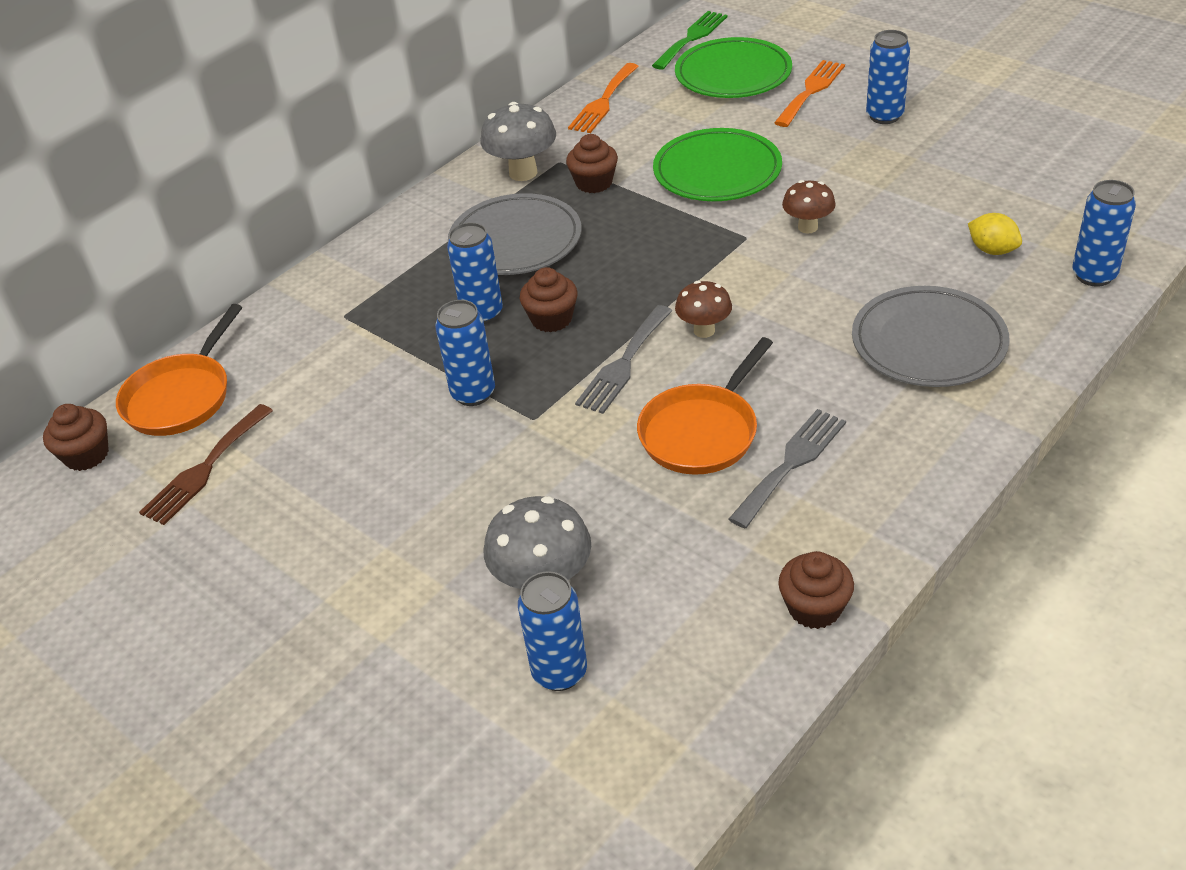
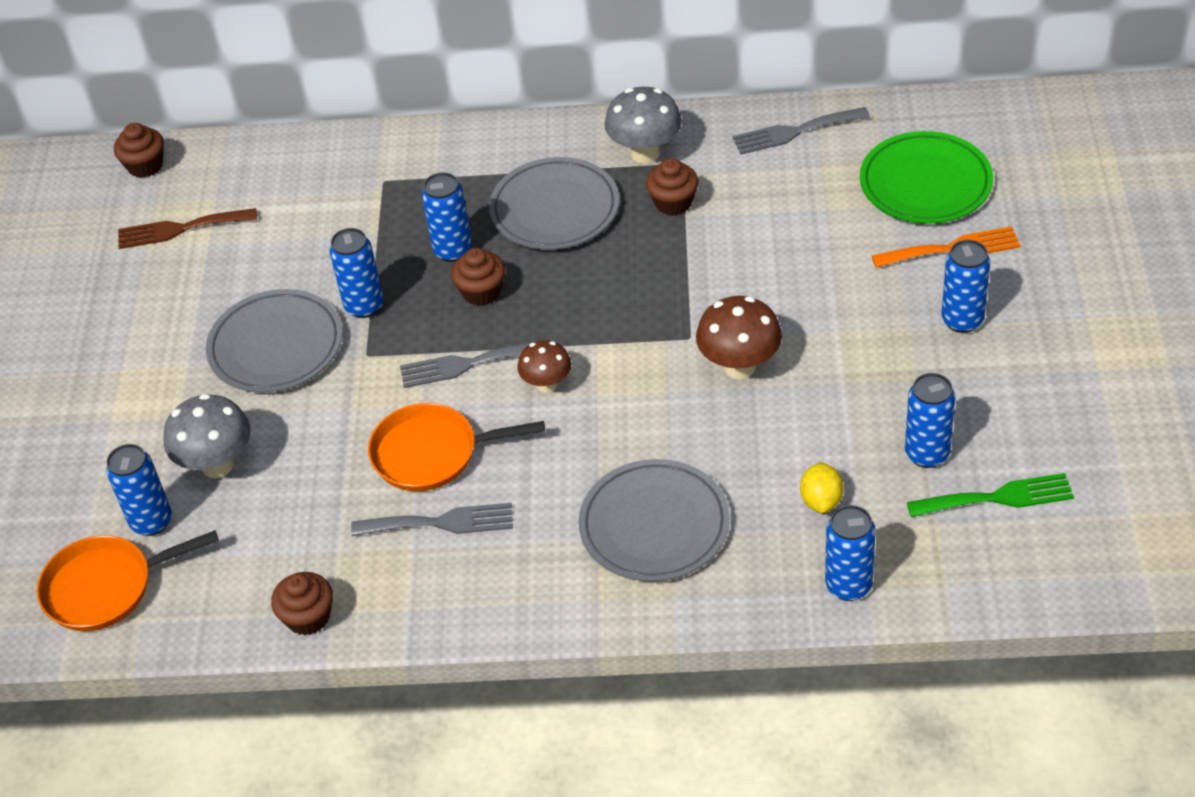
camera: 50 degrees right, 5 degrees up
orange pan [116,304,242,436] -> orange pan moved to [37,530,219,631]
orange fork [568,63,639,133] -> grey fork [733,107,870,155]
green fork [652,11,728,70] -> green fork moved to [907,473,1074,517]
green plate [653,128,782,201] -> none
brown mushroom [782,180,836,234] -> brown mushroom [696,296,782,379], size x1.57
none -> grey plate [206,289,343,393]
none -> blue can [905,373,955,468]

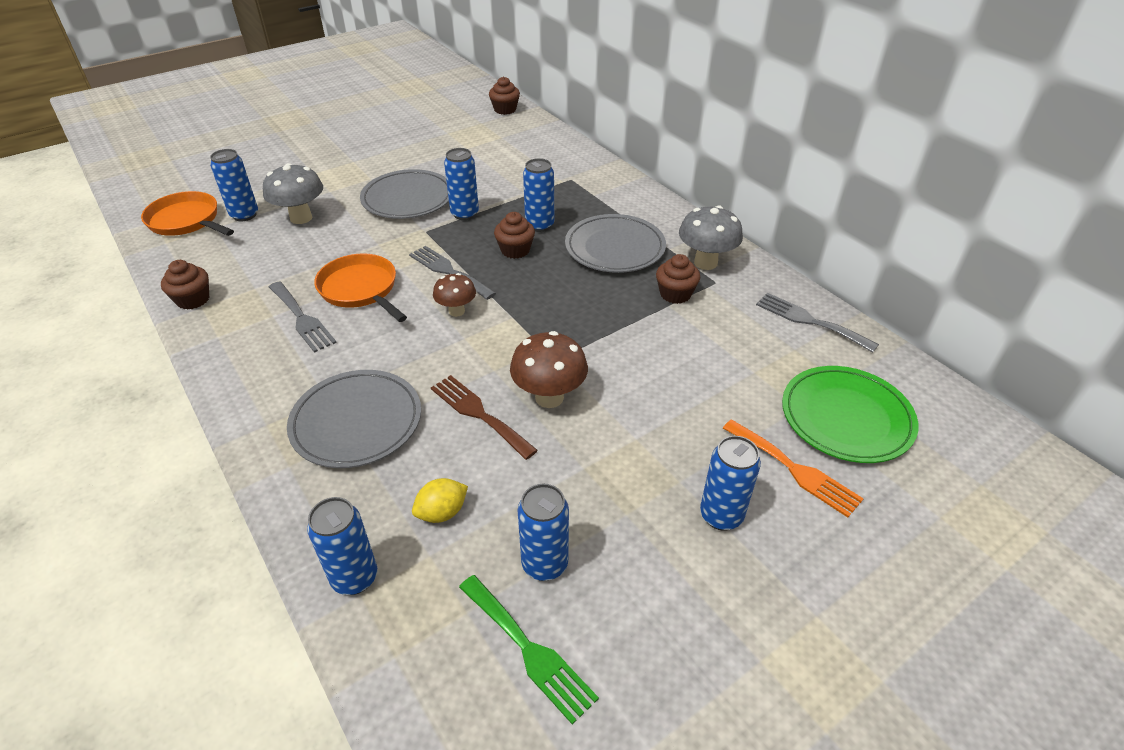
camera: 50 degrees right, 5 degrees down
brown fork [118,208,257,249] -> brown fork moved to [431,375,538,460]

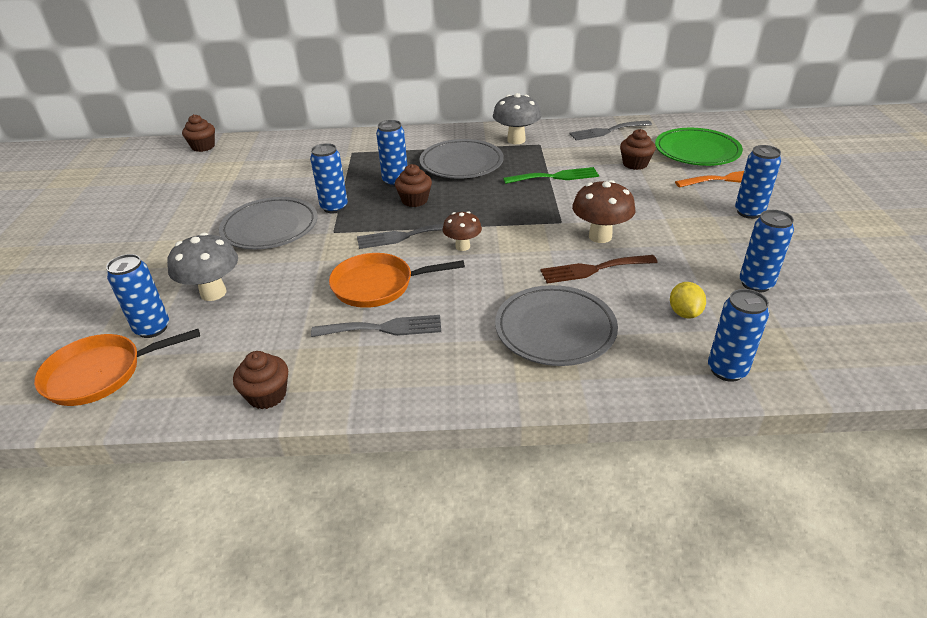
camera: 55 degrees left, 5 degrees down
green fork [459,575,599,725] -> green fork moved to [503,167,599,184]
brown cupcake [656,254,700,304] -> brown cupcake moved to [620,129,656,170]

